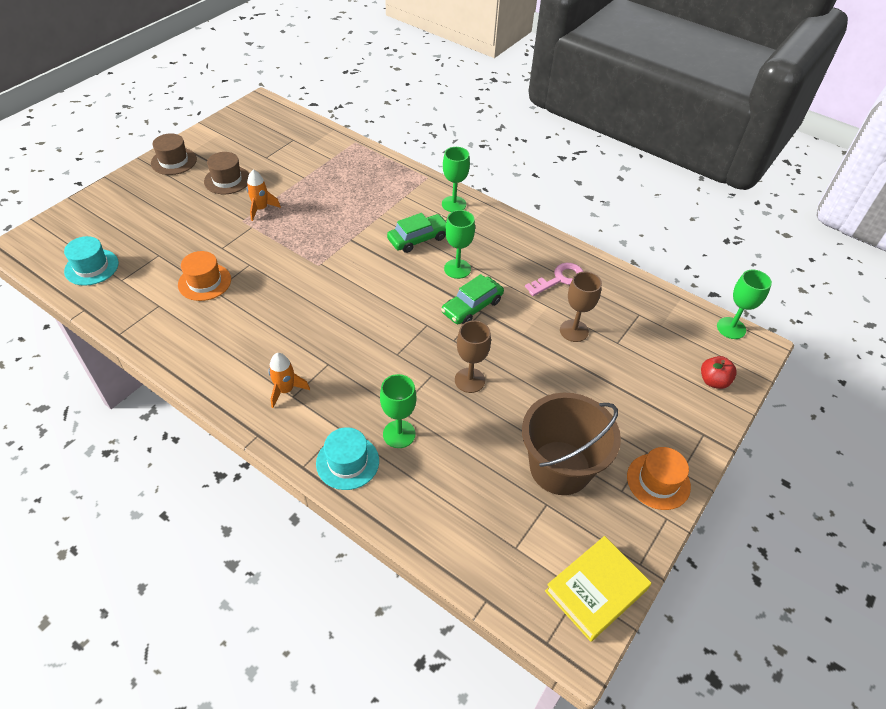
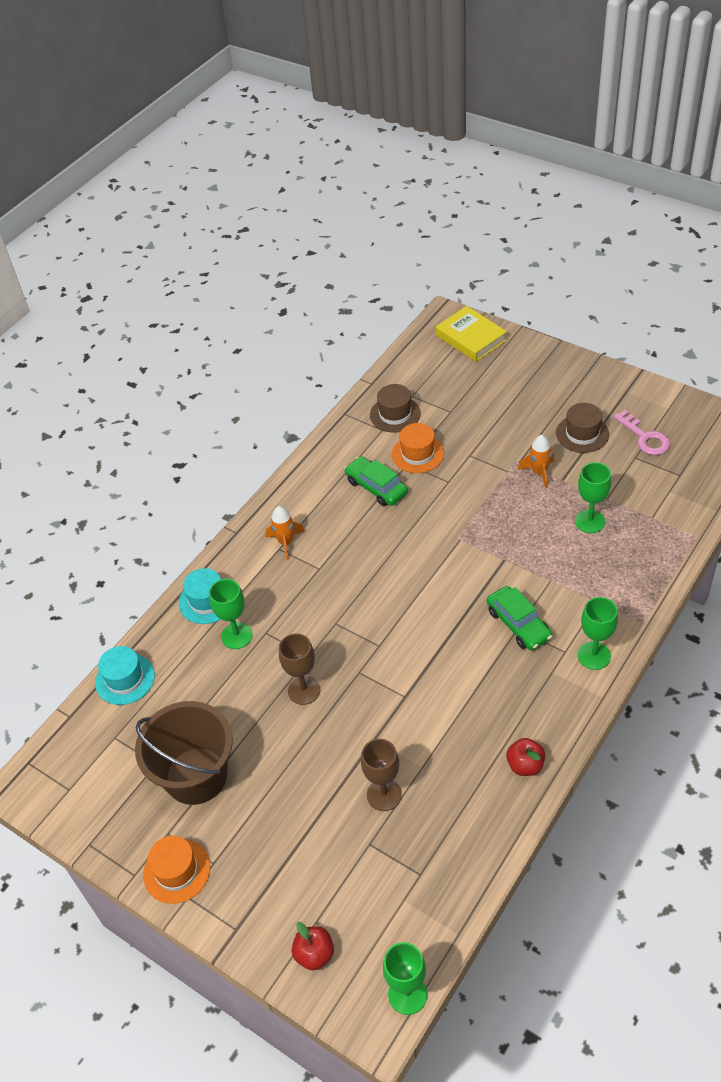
camera: 95 degrees right, 0 degrees up
turquoise hat [64,236,119,286] -> turquoise hat moved to [95,646,155,705]
brown hat [151,133,197,175] -> brown hat moved to [370,384,421,433]
green car [441,274,504,324] -> green car moved to [344,456,408,506]
green goblet [444,210,475,279] -> green goblet moved to [575,462,611,533]
pink key [525,263,584,296] -> pink key moved to [613,410,671,455]
yellow book [545,536,651,642] -> yellow book moved to [436,306,507,362]
none -> red apple [506,738,545,776]

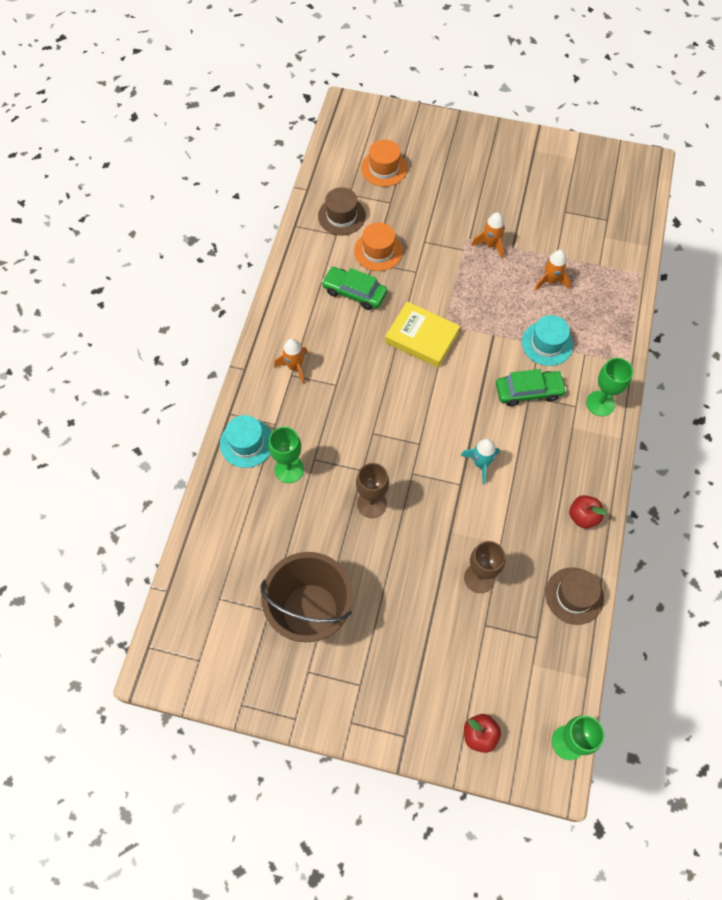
camera: 25 degrees left, 15 degrees up
turquoise hat [95,646,155,705] -> turquoise hat moved to [522,315,573,366]
orange hat [143,836,210,904] -> orange hat moved to [361,140,407,187]
yellow book [436,306,507,362] -> yellow book moved to [385,302,460,368]
green car [487,586,552,650] -> green car turned 45 degrees counterclockwise [496,369,567,406]
brown hat [556,403,609,453] -> brown hat moved to [545,568,604,625]
green goblet [575,462,611,533] -> orange rocket [534,250,571,291]
pink key [613,410,671,455] -> none
none -> turquoise rocket [461,439,500,485]

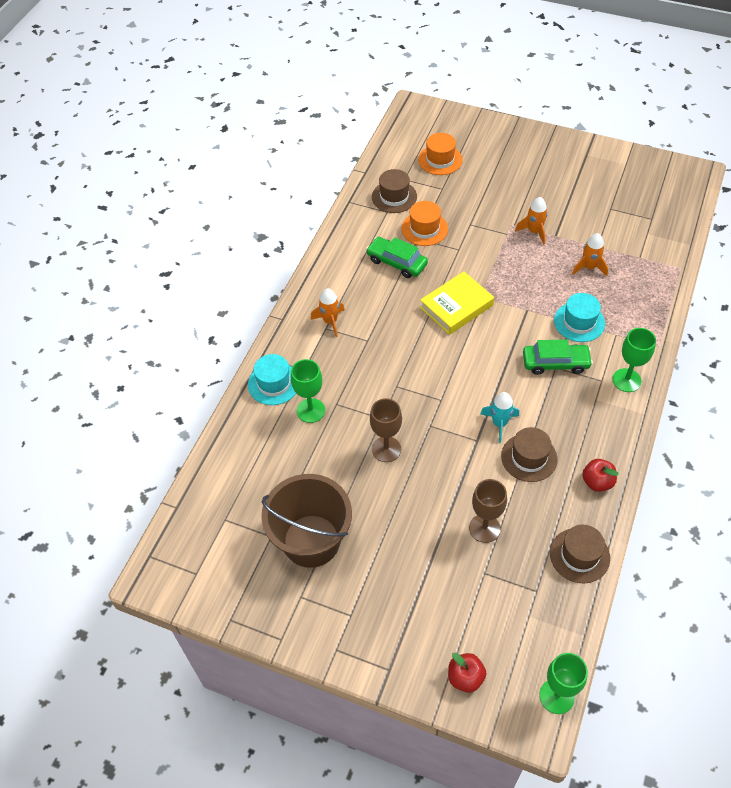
camera: 10 degrees right, 10 degrees down
yellow book [385,302,460,368] -> yellow book turned 75 degrees counterclockwise [420,271,494,335]
none -> brown hat [501,427,558,482]

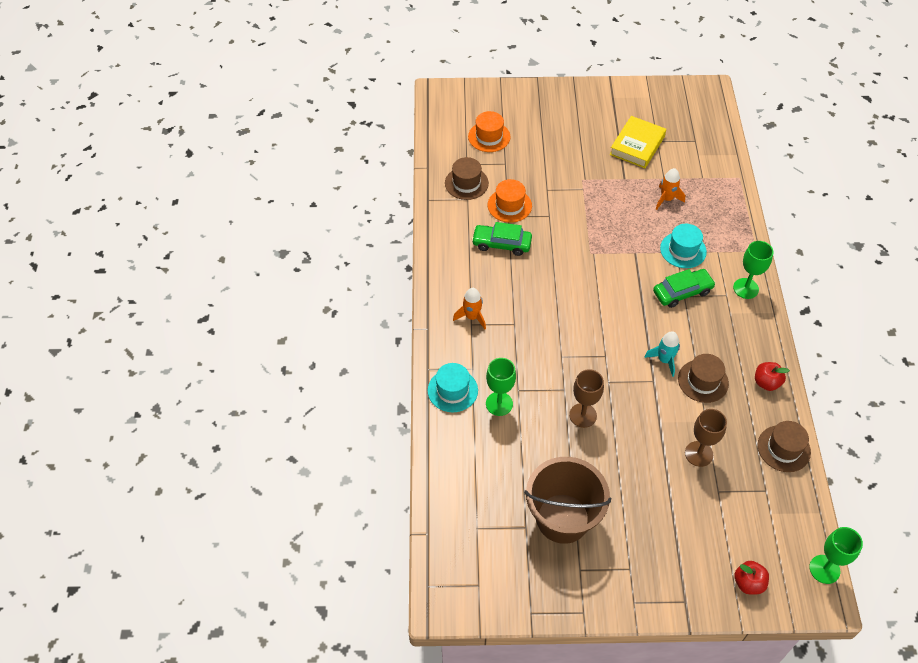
camera: 25 degrees left, 0 degrees up
yellow book [420,271,494,335] -> yellow book moved to [610,116,666,168]
orange rocket [515,197,548,245] -> none

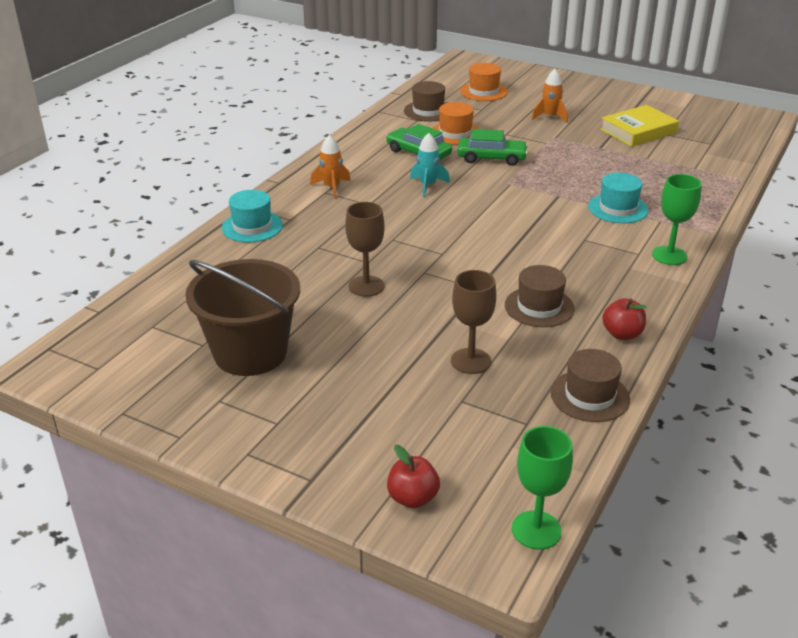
camera: 30 degrees right, 20 degrees down
green goblet [486,358,516,416] -> none
turquoise rocket [644,331,680,377] -> turquoise rocket moved to [410,133,450,197]
green car [653,269,716,308] -> green car moved to [457,129,528,166]
orange rocket [656,168,685,210] -> orange rocket moved to [531,69,568,123]

